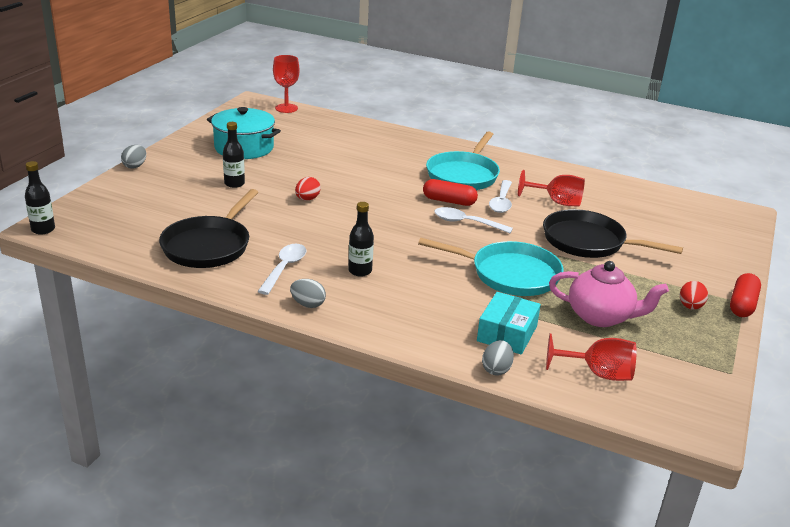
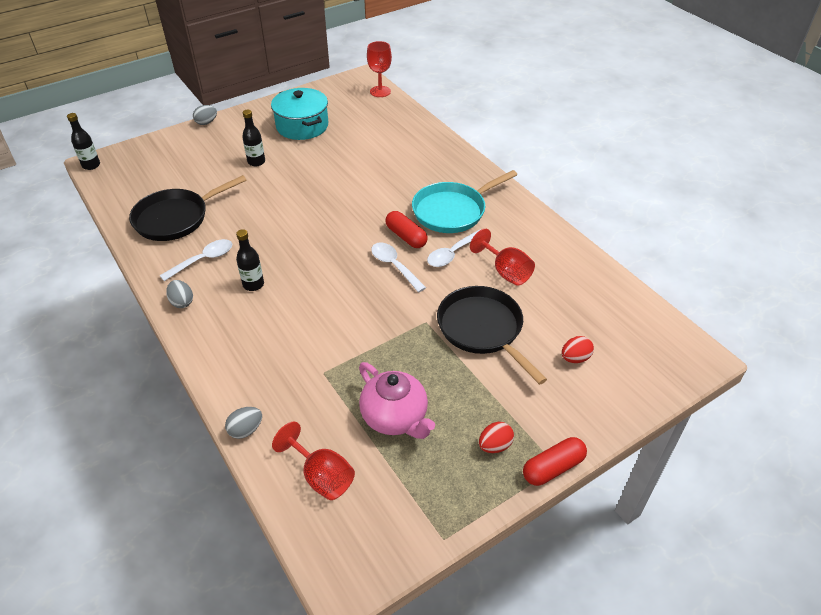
camera: 35 degrees right, 15 degrees up
red egg [295,177,321,201] -> red egg moved to [561,336,594,363]
turquoise pan [418,238,564,296] -> none
turquoise box [477,292,541,355] -> none

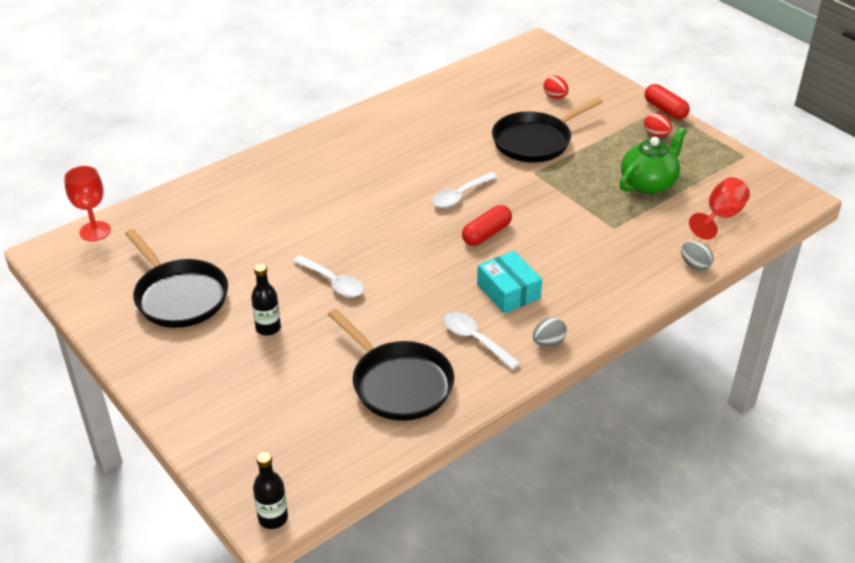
camera: 95 degrees left, 5 degrees down
grey egg [193,105,217,125] -> none
black bottle [236,229,264,291] -> turquoise box [477,251,542,313]
turquoise pot [271,88,328,140] -> black pan [125,229,228,328]
pink teapot [359,362,435,439] -> green teapot [619,127,687,194]
red capsule [385,211,428,248] -> red capsule moved to [462,205,512,246]
turquoise pan [412,170,517,233] -> none
white spoon [427,229,480,267] -> white spoon moved to [293,255,364,297]
red goblet [470,229,535,286] -> none

